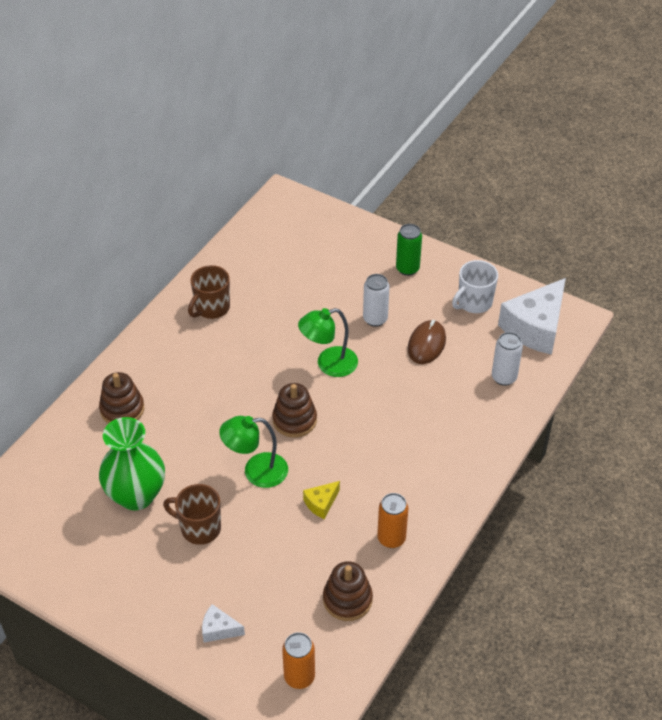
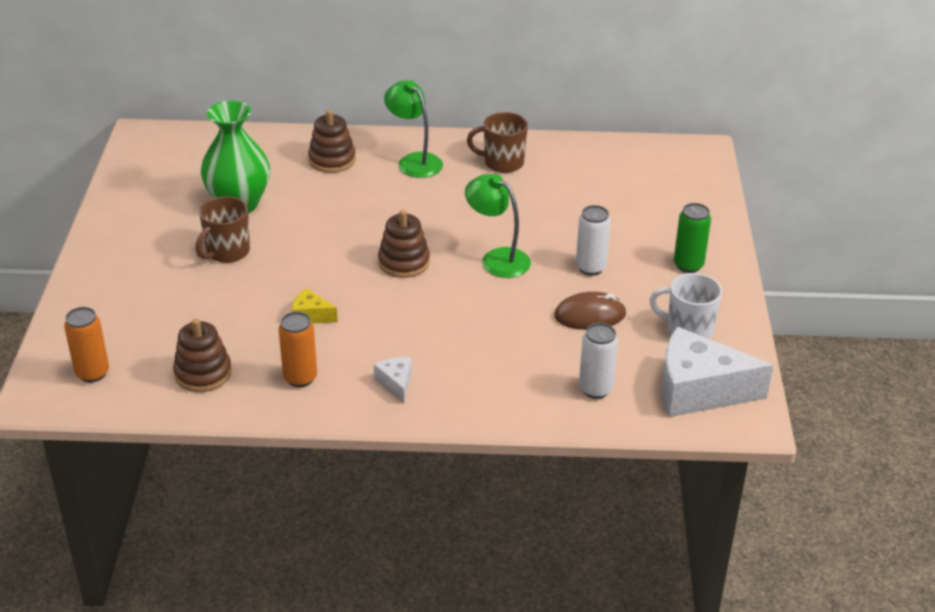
camera: 60 degrees right, 10 degrees down
brown mug [163,484,221,545] -> brown mug turned 135 degrees counterclockwise [195,196,250,263]
white cheese [202,604,245,643] -> white cheese moved to [374,357,412,403]
green lamp [219,416,288,488] -> green lamp moved to [384,80,443,178]

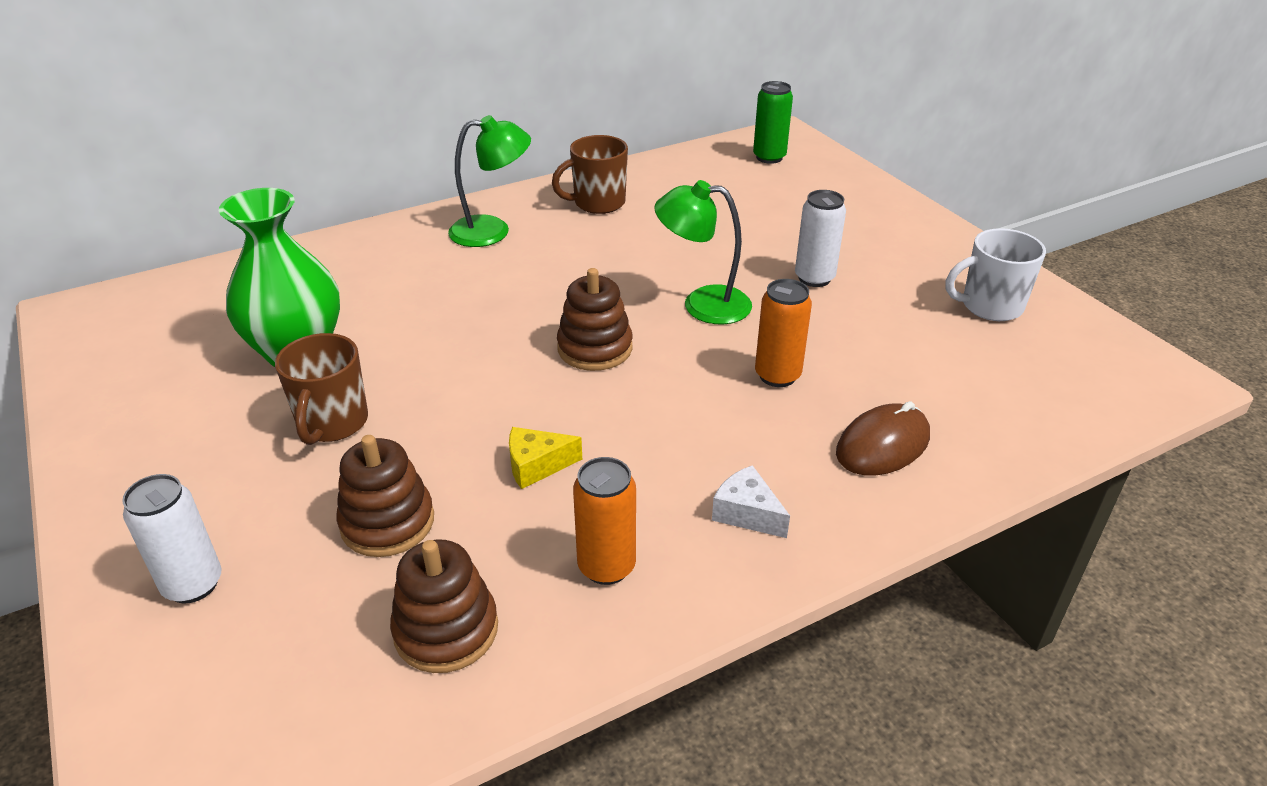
camera: 30 degrees left, 0 degrees up
orange can [64,307,109,382] -> orange can moved to [755,279,812,387]
brown stacking toy [308,110,356,173] -> brown stacking toy moved to [337,435,434,557]
green lamp [384,80,443,178] -> green lamp turned 150 degrees clockwise [448,115,531,247]
brown mouse [554,292,627,330] -> brown mouse moved to [836,401,930,475]
white can [579,323,618,399] -> white can moved to [122,474,222,604]
white cheese [661,327,773,417] -> none
green can [674,203,711,273] -> green can moved to [753,81,793,164]

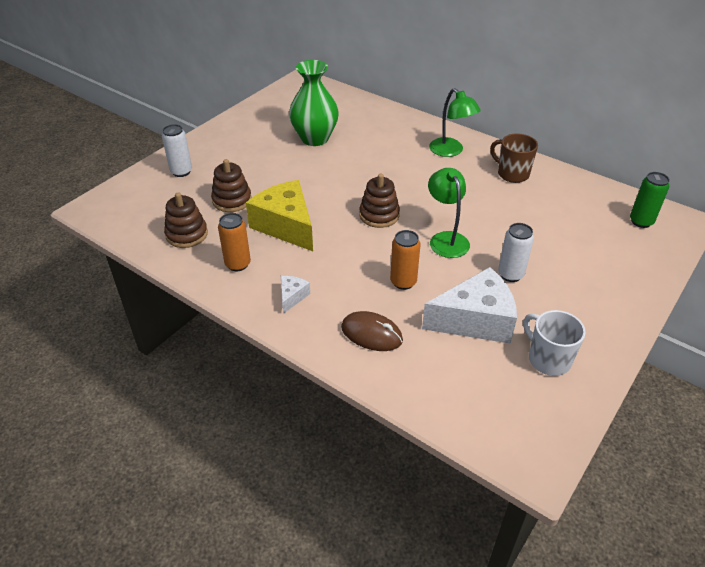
camera: 65 degrees right, 5 degrees up
brown mug [275,333,368,445] -> none
yellow cheese [509,427,582,489] -> yellow cheese [246,180,313,251], size x2.22
none -> white cheese [422,267,517,344]

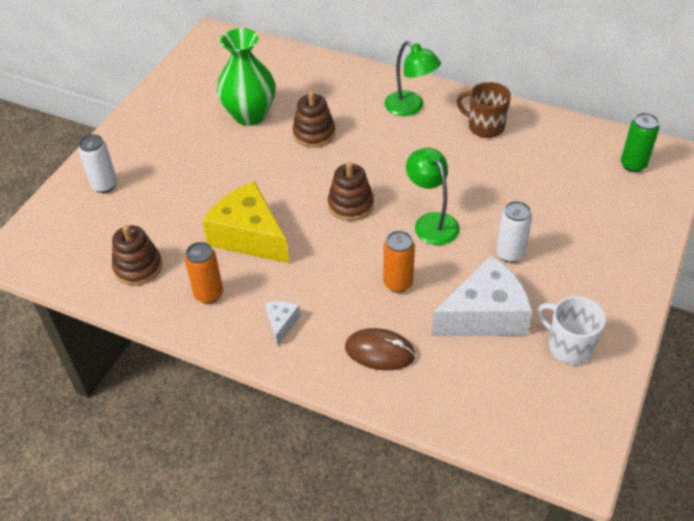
camera: 10 degrees left, 5 degrees up
brown stacking toy [211,159,252,212] -> brown stacking toy moved to [293,91,335,148]

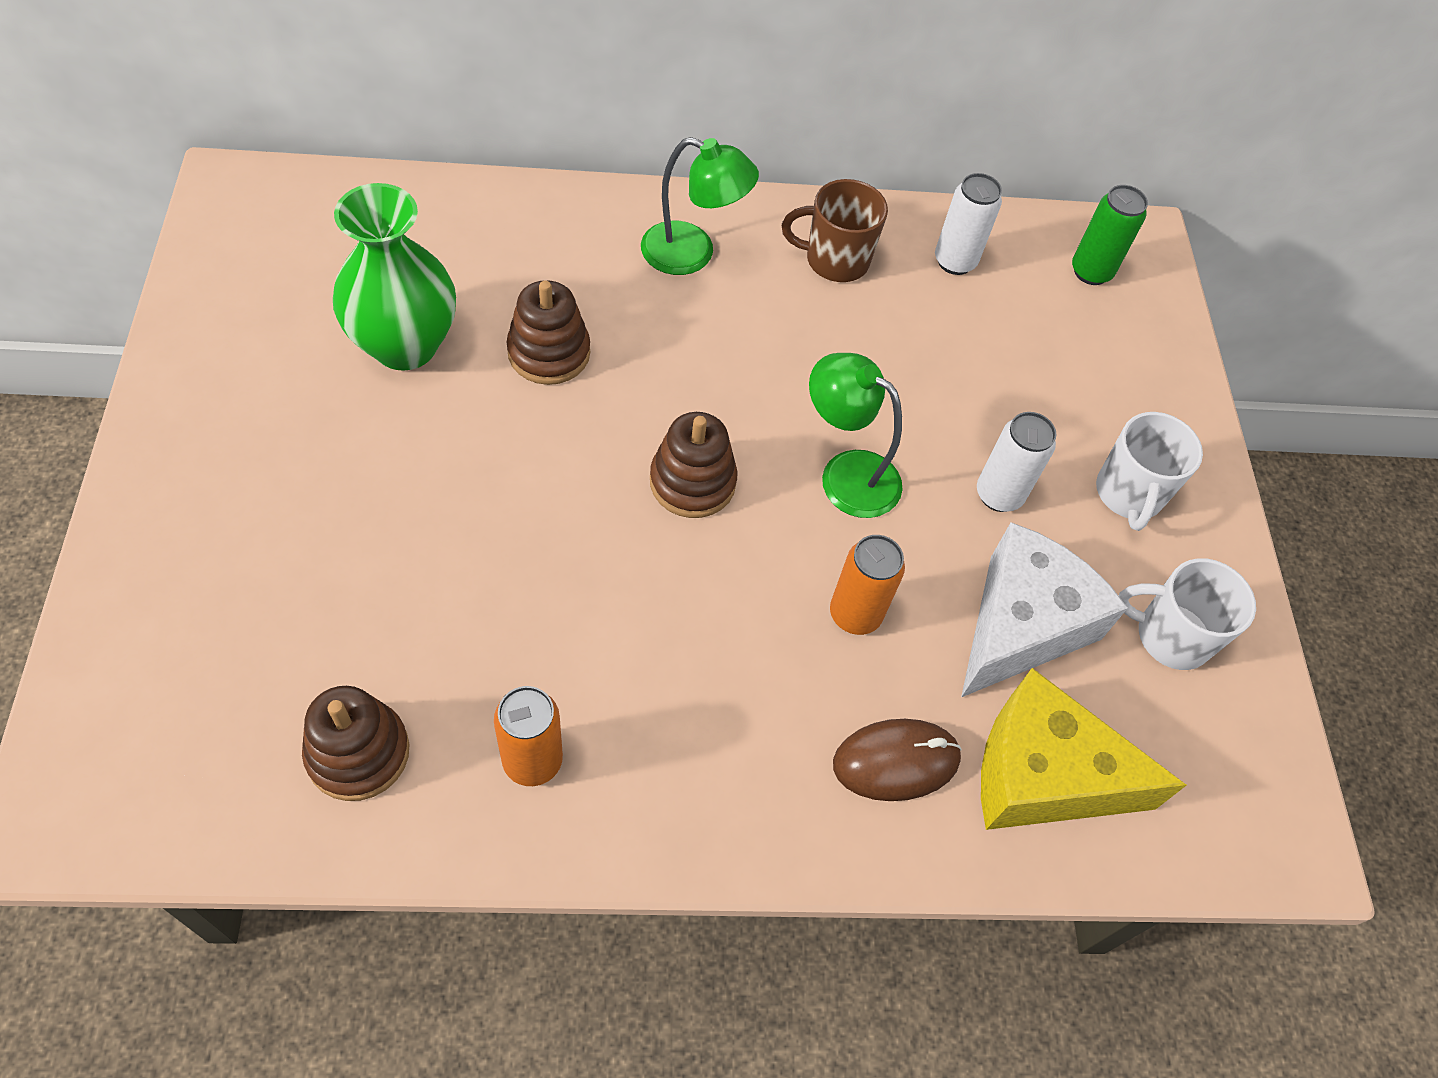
camera: 35 degrees left, 10 degrees up
white can [78,134,117,193] -> white can moved to [935,173,1002,275]
yellow cheese [202,181,289,263] -> yellow cheese moved to [981,668,1187,830]
white cheese [265,301,301,345] -> none
none -> white mug [1096,412,1203,531]

